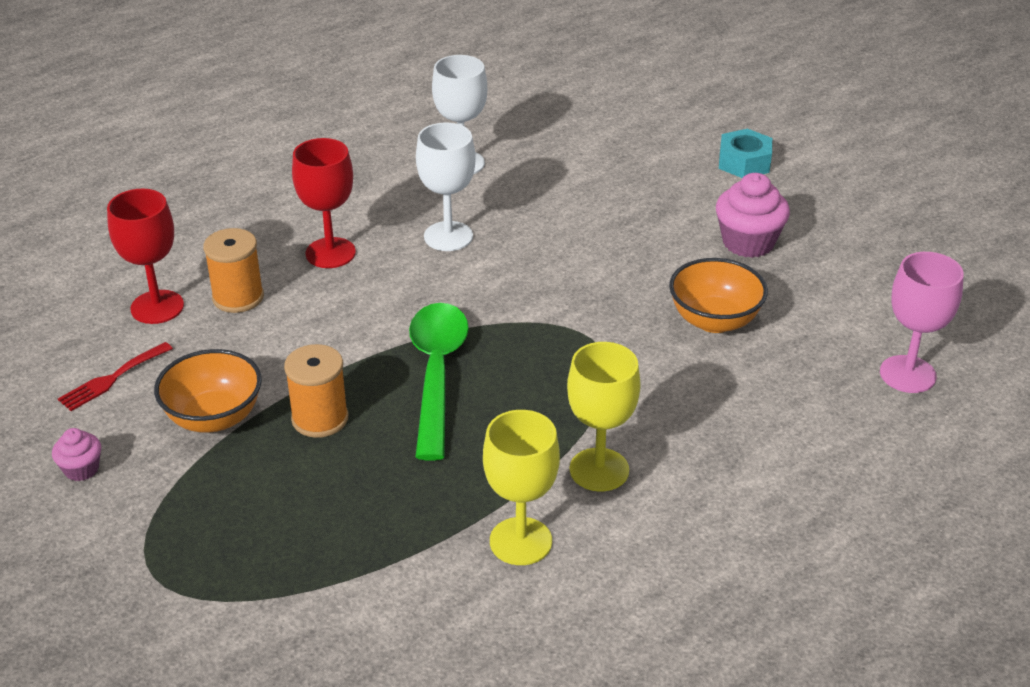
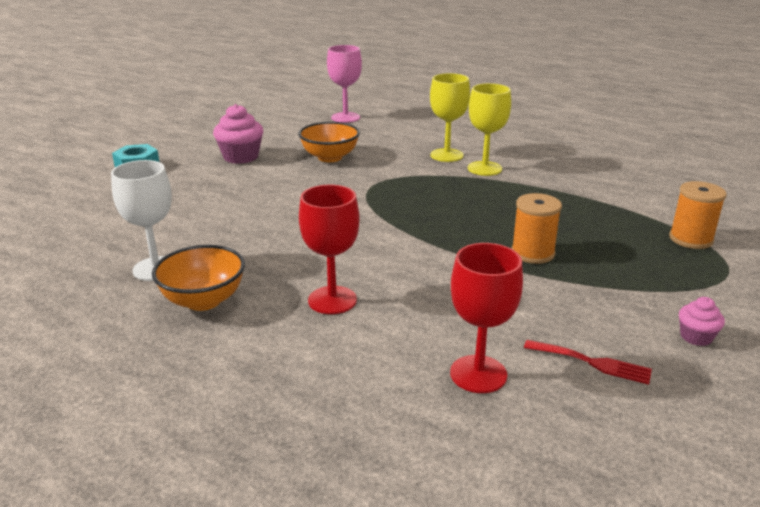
camera: 110 degrees left, 10 degrees down
orange bowl [154,349,262,433] -> orange bowl moved to [152,245,245,311]
orange spool [203,228,264,313] -> orange spool moved to [669,181,727,249]
green spoon [409,303,469,461] -> none
white goblet [416,123,476,251] -> none
yellow goblet [483,410,560,565] -> yellow goblet moved to [430,73,470,162]

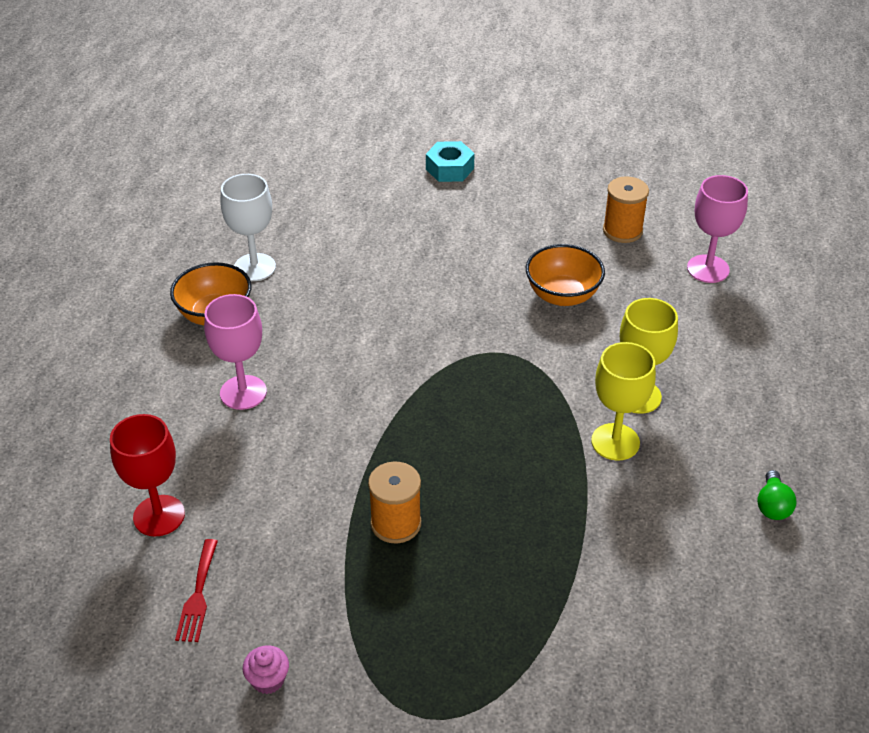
camera: 70 degrees right, 15 degrees up
pink cupcake [213,104,263,164] -> none
red goblet [299,185,360,314] -> pink goblet [204,294,267,410]
orange spool [669,181,727,249] -> orange spool moved to [603,176,649,243]
none -> green light bulb [757,470,796,520]

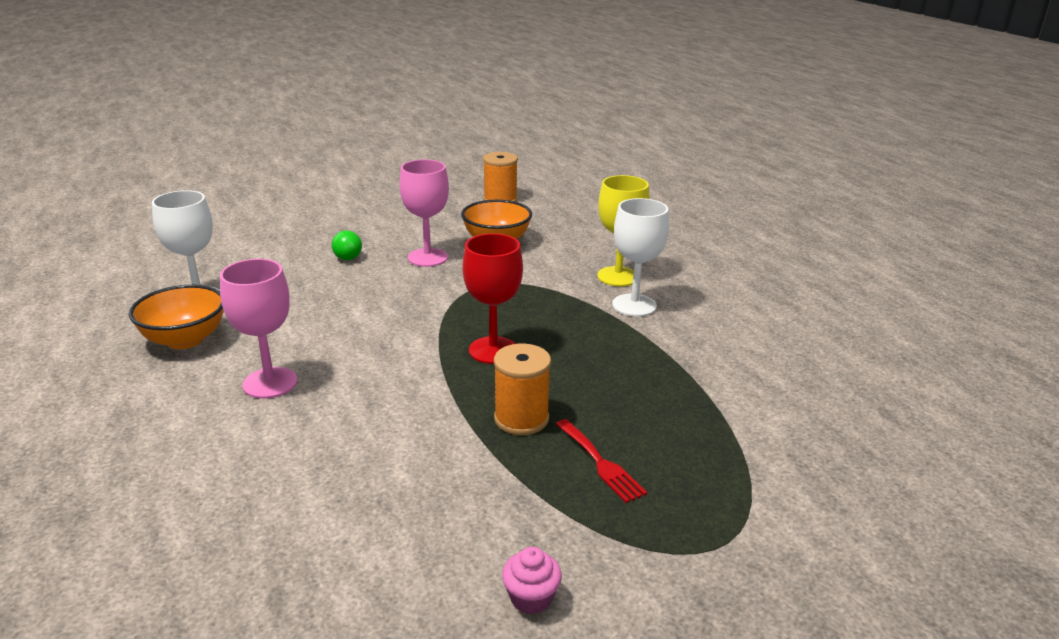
camera: 35 degrees left, 15 degrees down
red goblet [110,414,185,536] -> red goblet moved to [463,233,523,364]
red fork [175,539,218,642] -> red fork moved to [556,419,647,503]
turquoise nut [426,141,475,182] -> none
yellow goblet [591,342,656,461] -> white goblet [612,198,669,317]
pink goblet [687,175,748,283] -> pink goblet moved to [400,159,449,267]
green light bulb [757,470,796,520] -> green light bulb moved to [332,230,362,260]

